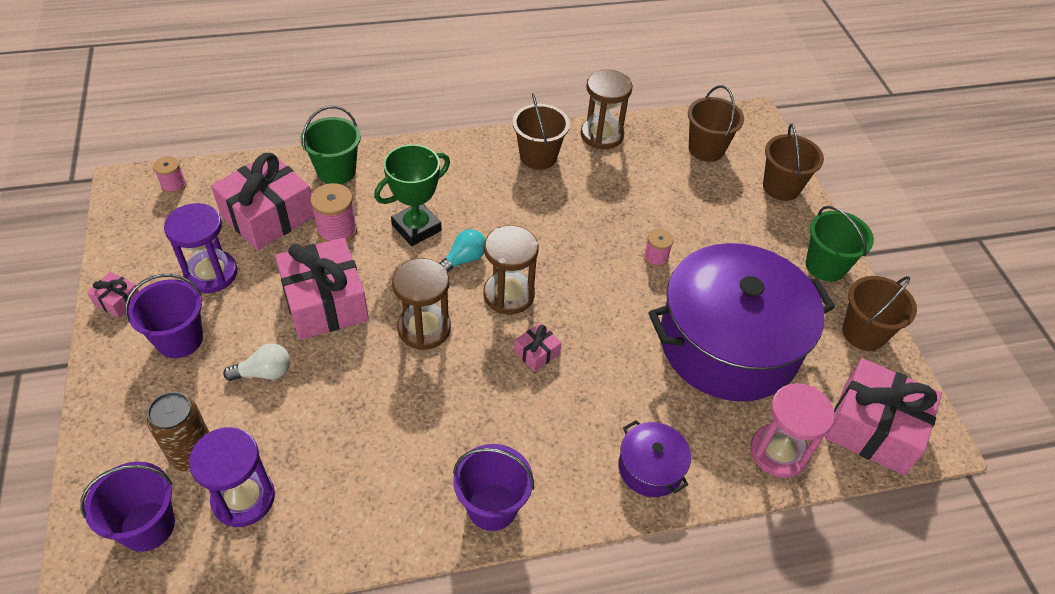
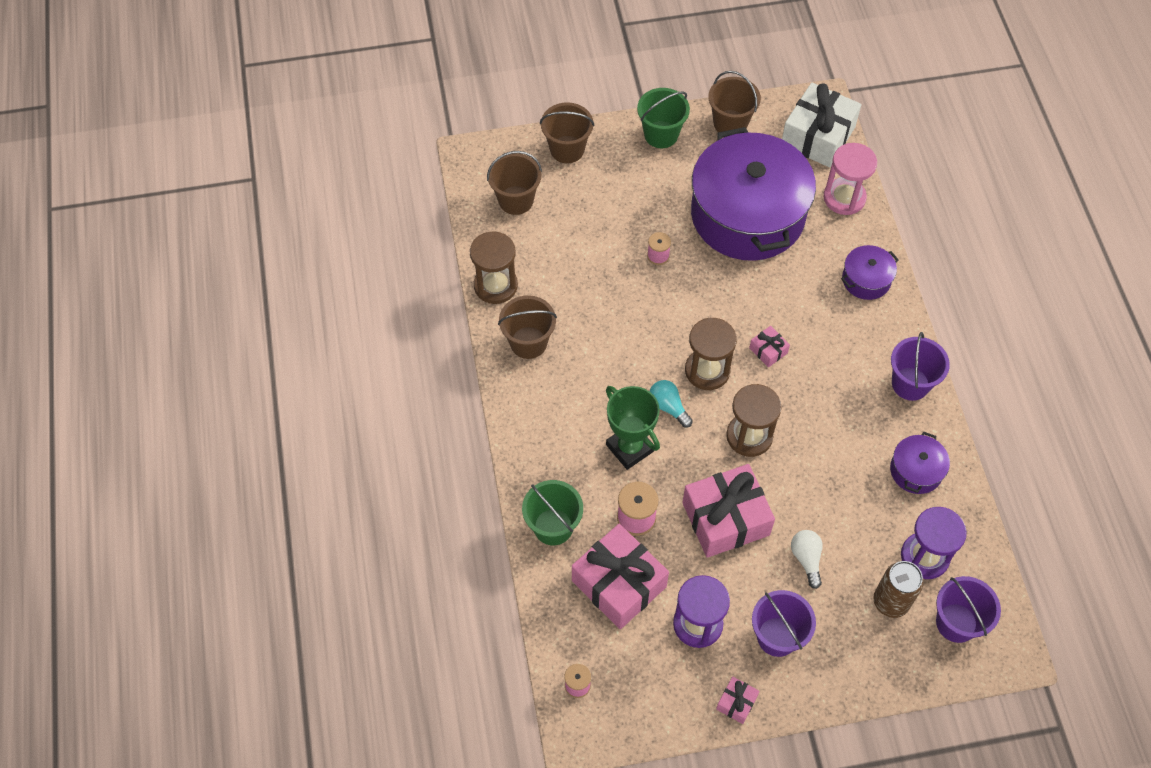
camera: 85 degrees left, 10 degrees up
pink gift [825,358,942,475] -> white gift [782,82,861,167]
none -> purple pot [890,432,950,494]

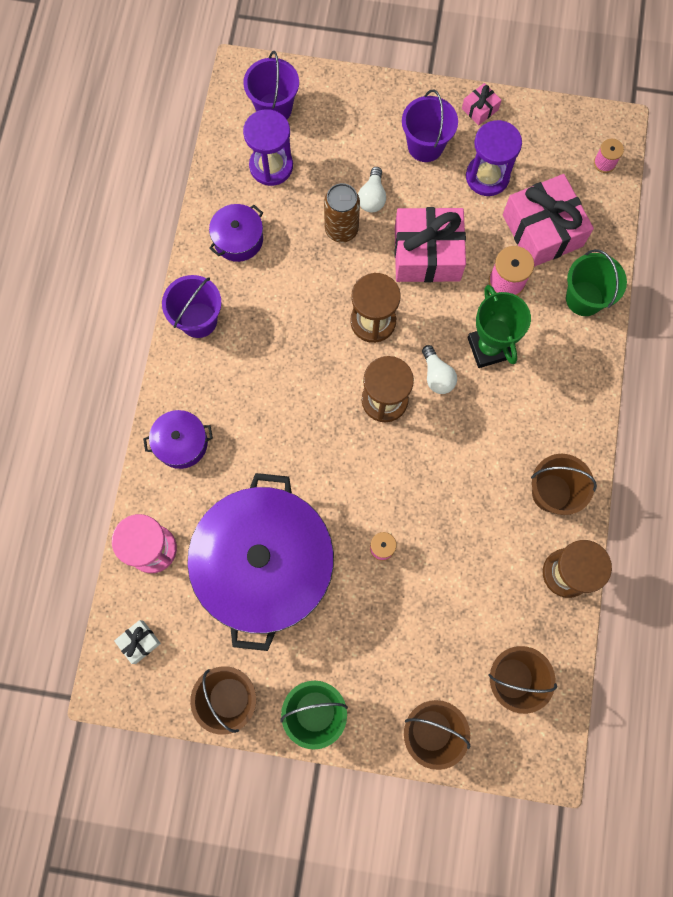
camera: 160 degrees left, 15 degrees up
turquoise light bulb [650,380,693,428] -> white light bulb [422,345,457,394]
pink gift [749,326,790,367] -> none
white gift [782,82,861,167] -> white gift [114,620,161,664], size x0.44
brown can [873,561,924,618] -> brown can moved to [324,183,360,243]

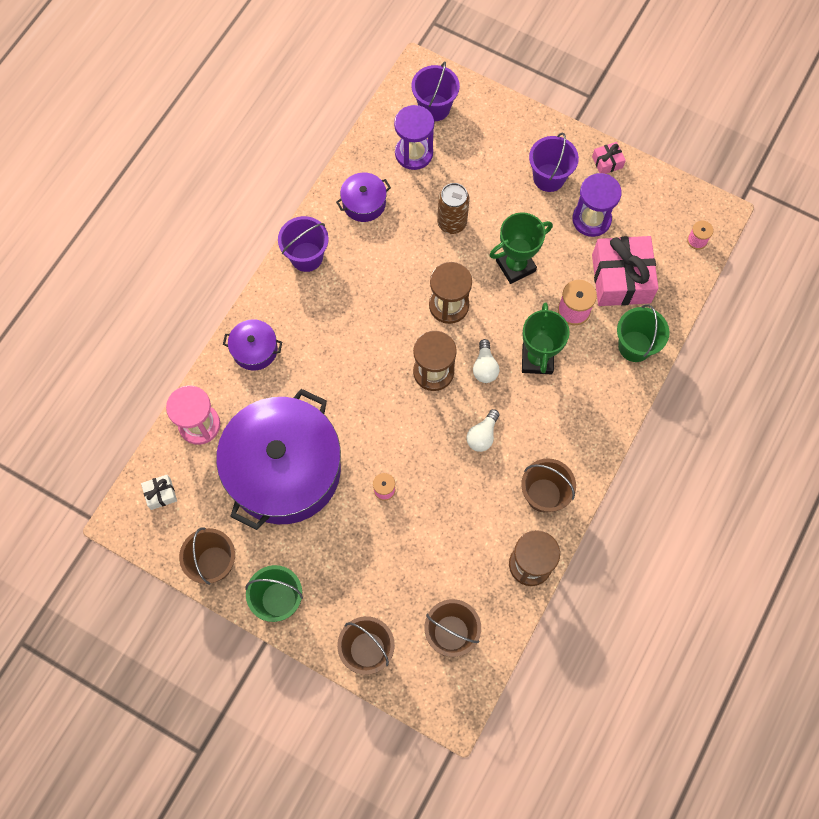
camera: 20 degrees right, 5 degrees down
white light bulb [358,167,386,212] -> white light bulb moved to [466,409,499,452]
pink gift [394,207,466,282] -> green trophy [489,212,553,284]

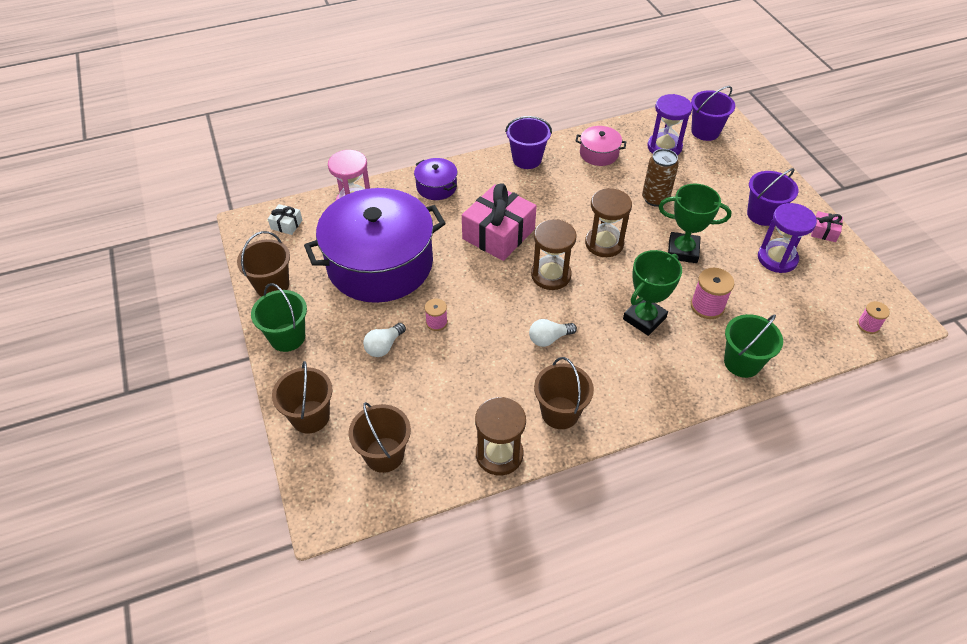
camera: 40 degrees right, 20 degrees down
purple pot [336,173,391,222] -> pink pot [575,126,626,166]
white light bulb [473,339,499,383] -> white light bulb moved to [363,323,406,357]
pink gift [592,236,659,306] -> pink gift moved to [462,184,537,261]

